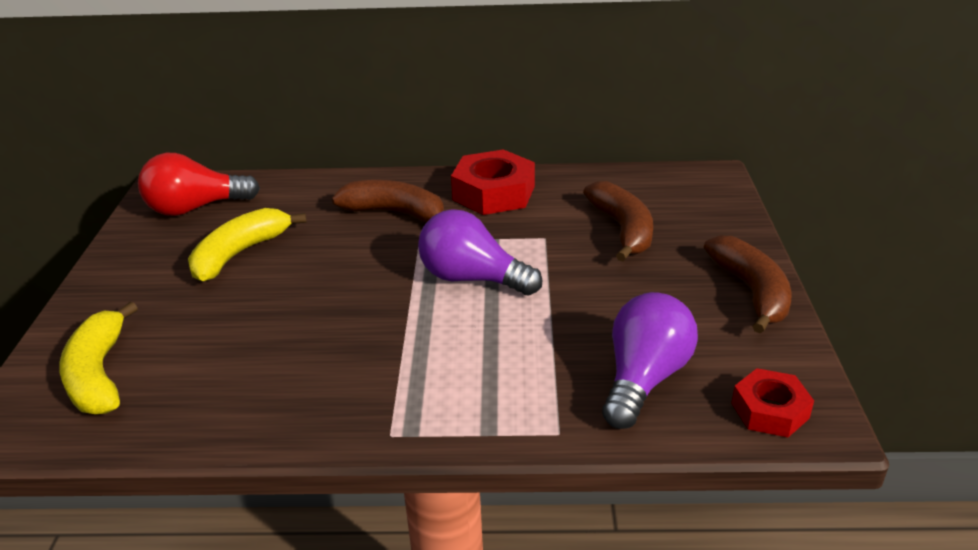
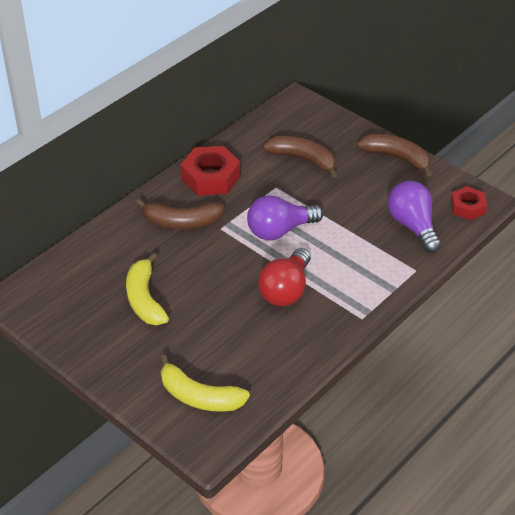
camera: 50 degrees left, 10 degrees up
red light bulb [138,153,260,216] -> red light bulb moved to [258,248,311,306]
brown banana [332,180,444,222] -> brown banana turned 150 degrees counterclockwise [136,199,224,229]

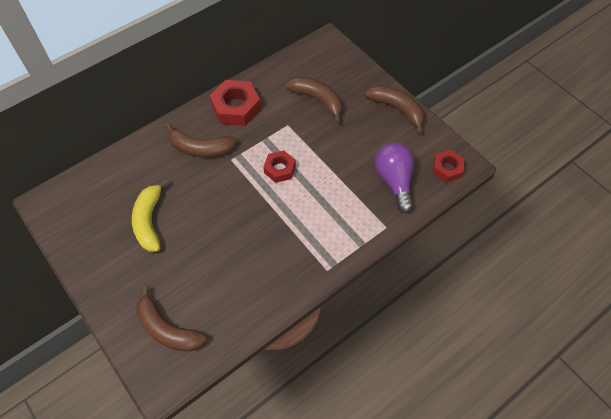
camera: 10 degrees right, 15 degrees up
yellow banana [160,355,250,412] -> brown banana [136,286,207,351]
purple light bulb [247,195,323,241] -> red nut [263,151,296,183]
red light bulb [258,248,311,306] -> none

